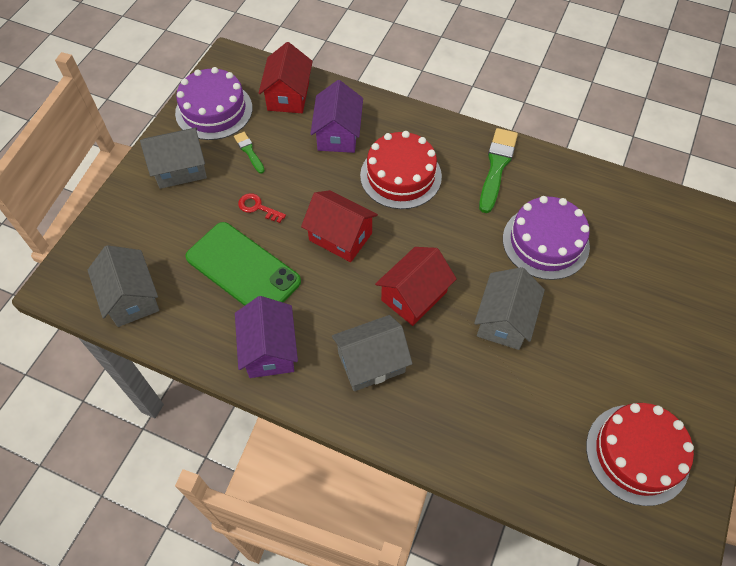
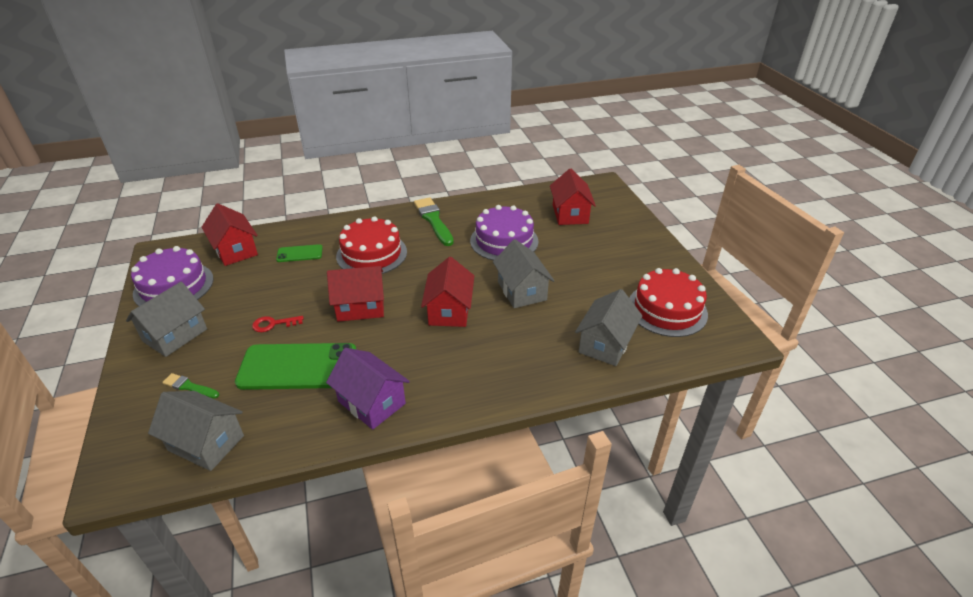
camera: 40 degrees left, 20 degrees down
green brush [234,132,265,174] -> green brush moved to [162,373,219,399]
purple house [310,80,363,153] -> green phone [276,244,323,262]
grey house [332,315,413,391] -> grey house moved to [575,289,642,366]
none -> red house [550,169,596,225]

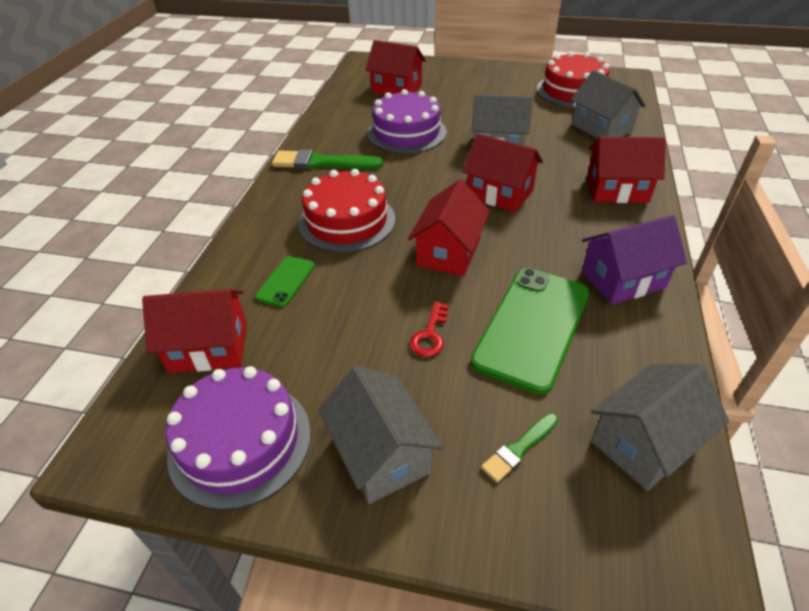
camera: 60 degrees left, 5 degrees up
none -> red house [587,137,666,203]

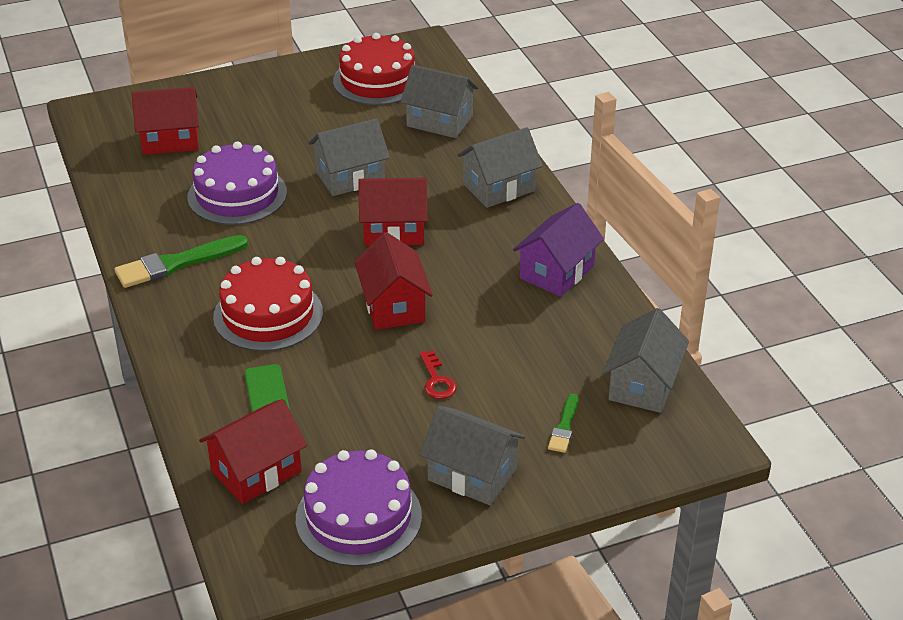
camera: 35 degrees left, 5 degrees down
green phone [471,268,590,395] -> none
red house [587,137,666,203] -> grey house [457,127,543,208]

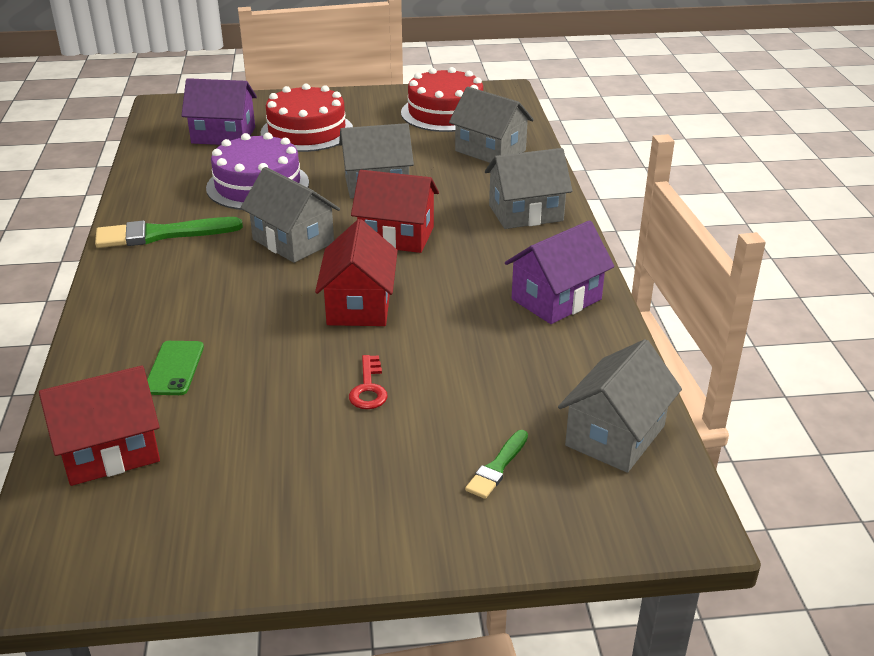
camera: 15 degrees right, 5 degrees down
red house [132,87,199,155] -> purple house [181,78,257,145]
red cake [213,257,323,351] -> red cake moved to [260,84,353,152]
purple cake [296,449,422,567] -> none
grey house [420,406,525,505] -> grey house moved to [241,167,340,263]

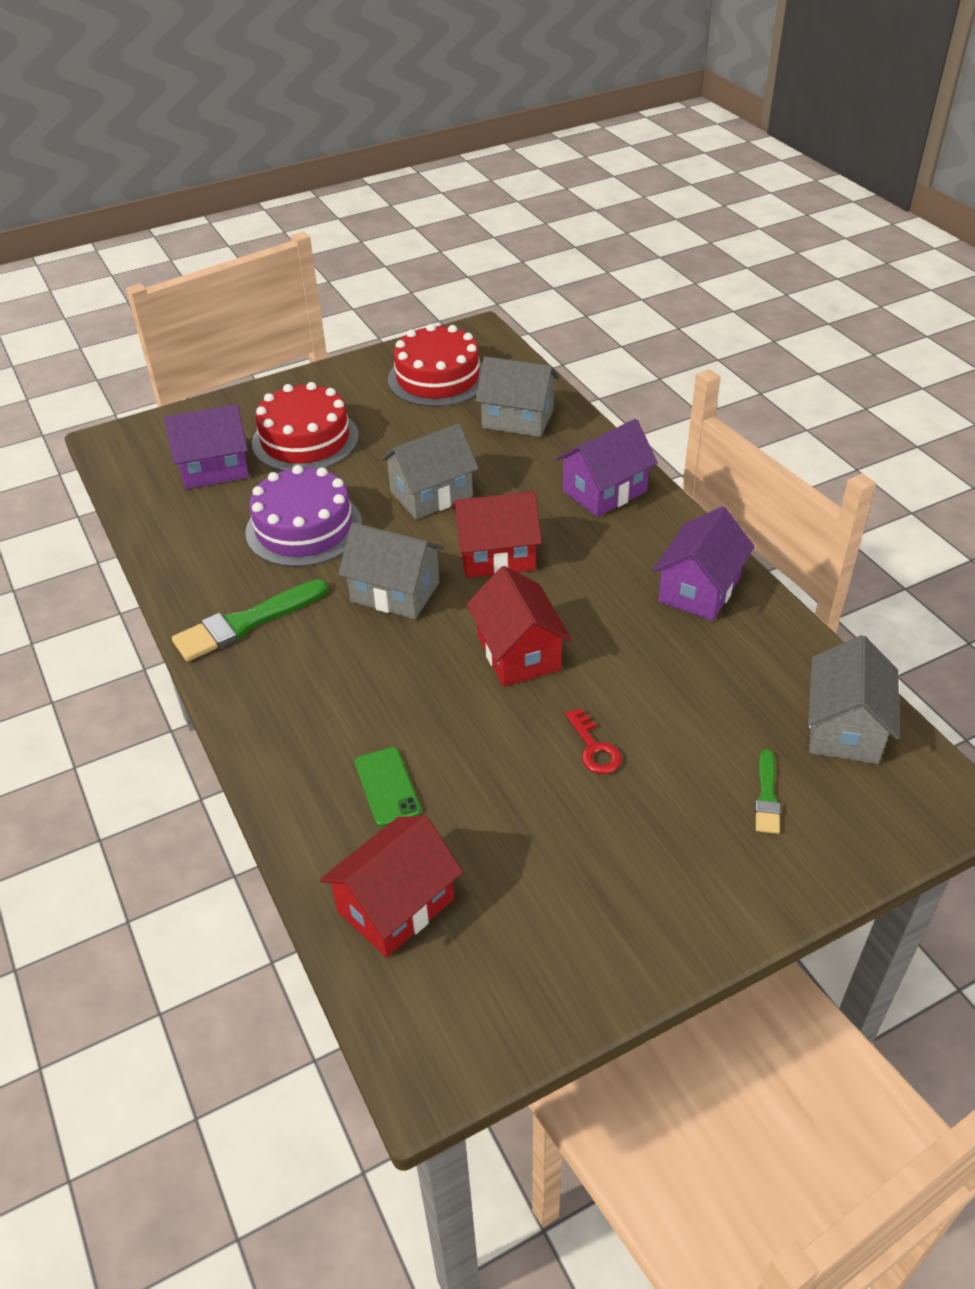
camera: 20 degrees left, 10 degrees up
grey house [485,148,573,229] -> purple house [556,419,658,517]

